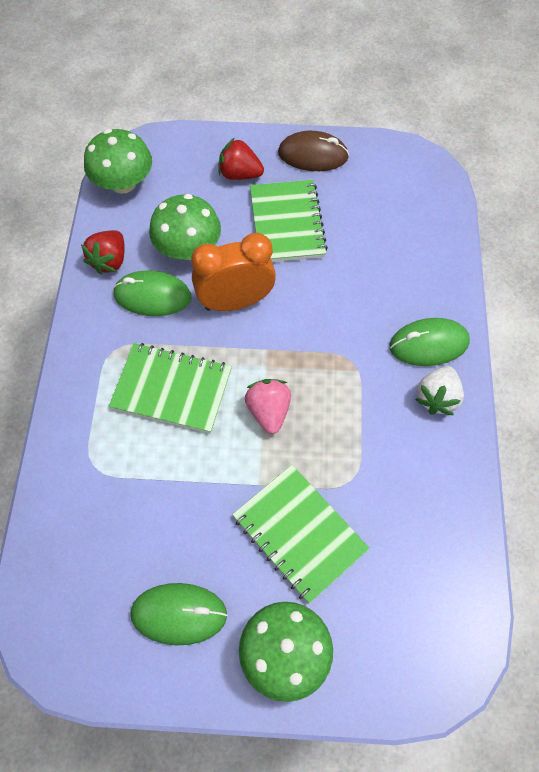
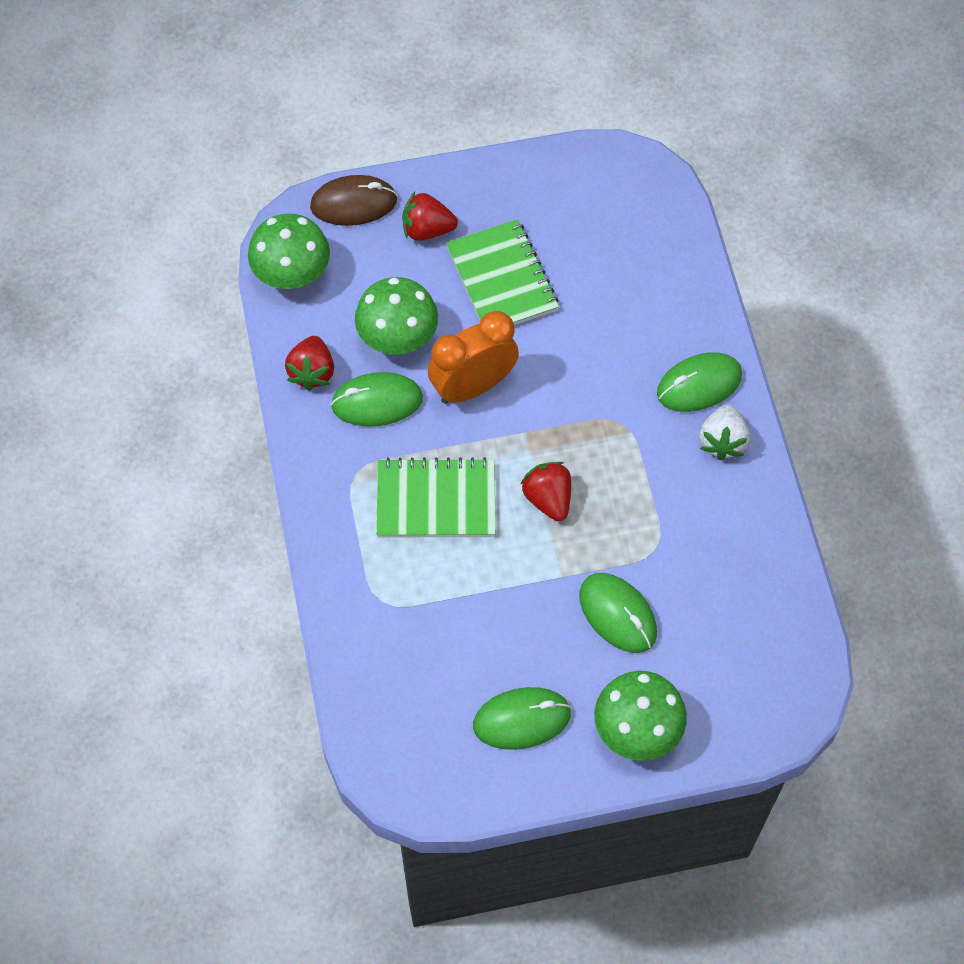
camera: 15 degrees left, 0 degrees up
green notebook [232,465,370,603] -> green mouse [579,573,657,653]
pink strawberry [245,379,291,434] -> red strawberry [521,462,571,521]
brown mouse [278,131,349,171] -> brown mouse moved to [310,175,397,226]

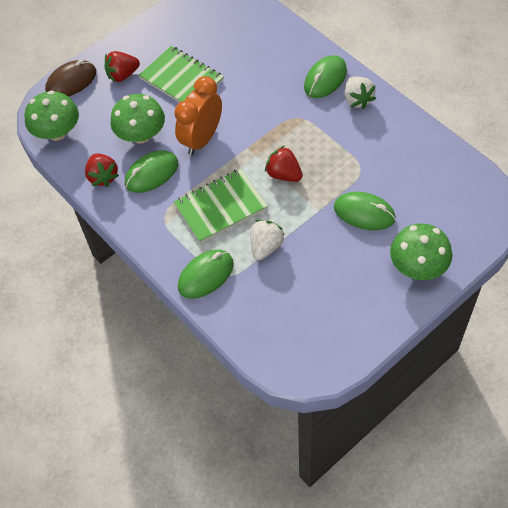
camera: 25 degrees left, 5 degrees down
green mouse [473,687,571,750] -> green mouse moved to [178,250,234,299]
none -> white strawberry [250,220,285,260]

